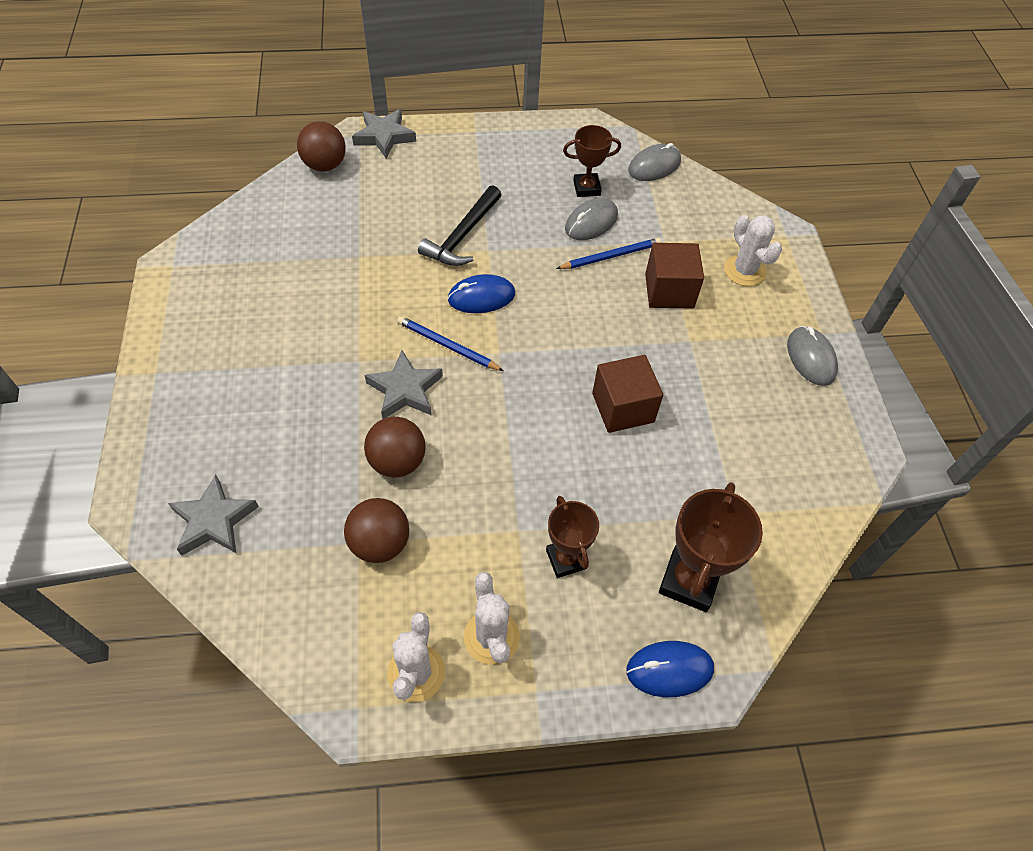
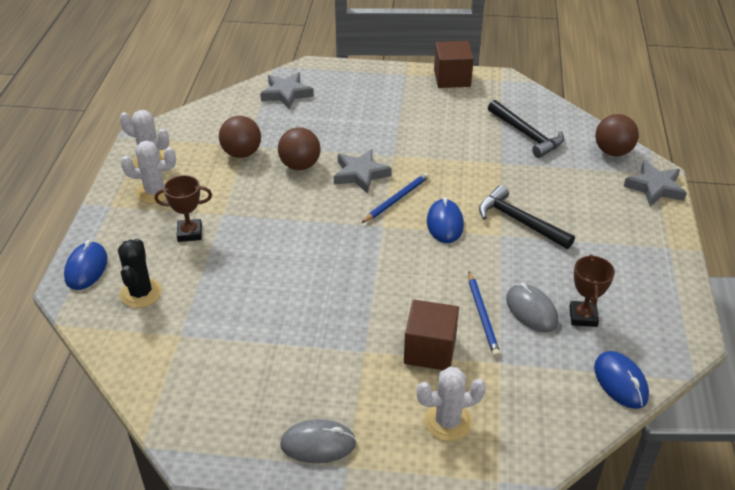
camera: 105 degrees right, 15 degrees down
brown cube [592,355,663,433] -> brown cube moved to [434,41,474,88]
grey mouse [628,143,681,181] -> blue mouse [594,351,649,409]
brown trophy [659,482,763,612] -> black cactus [118,238,162,308]
none -> black hammer [488,100,564,158]

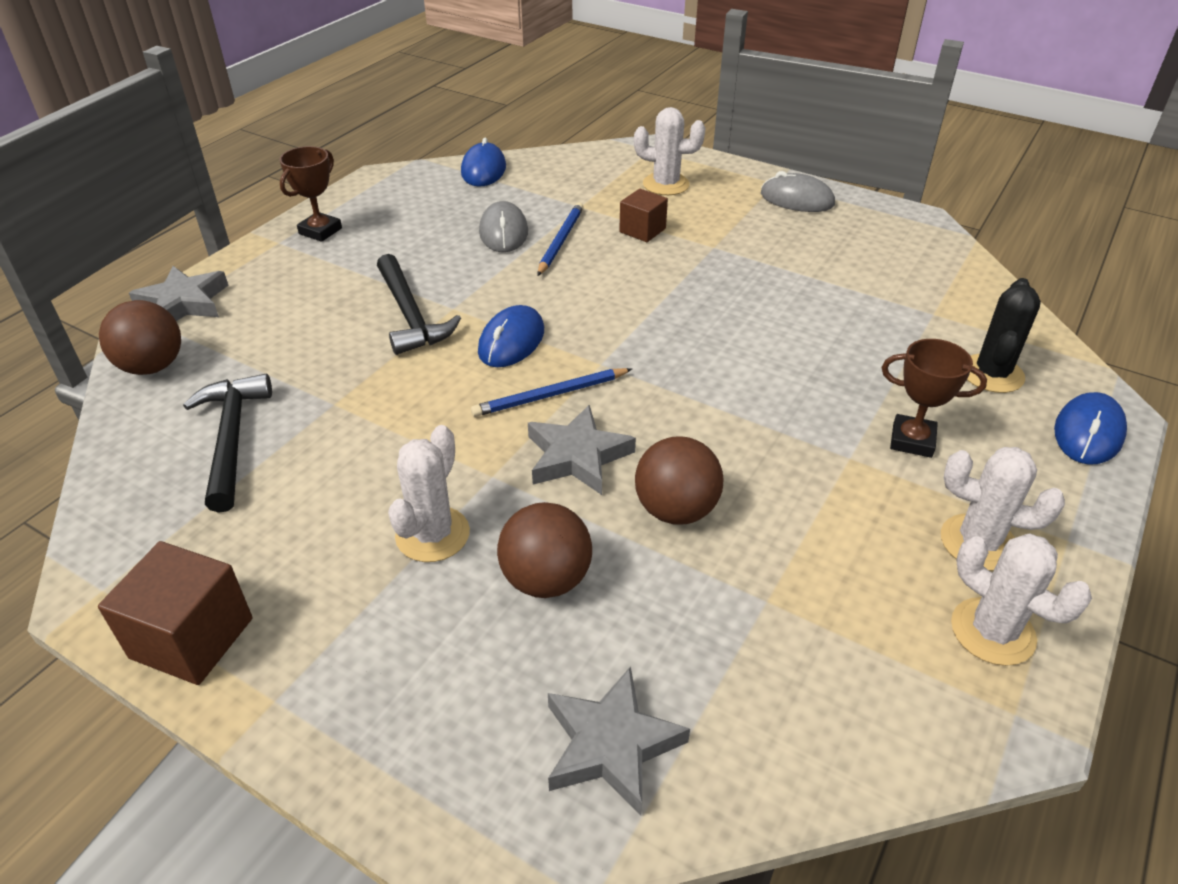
camera: 155 degrees left, 0 degrees up
brown ball [219,116,261,158] -> brown ball moved to [497,502,592,598]
brown cube [404,300,459,370] -> brown cube [619,189,668,242], size x0.64
brown trophy [569,254,615,327] -> brown trophy moved to [280,146,342,242]
none -> white cactus [388,425,470,562]

